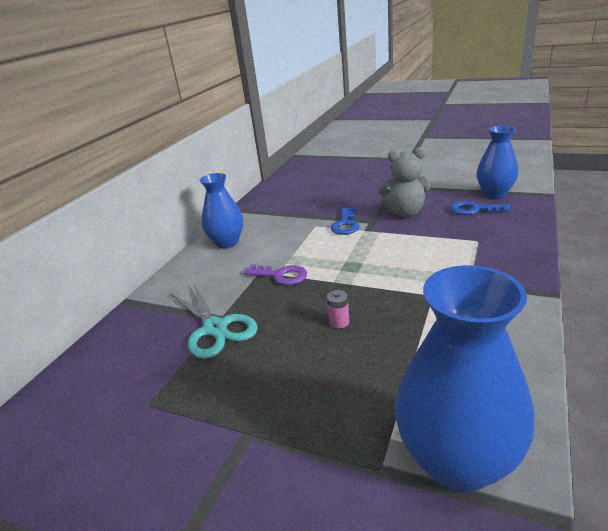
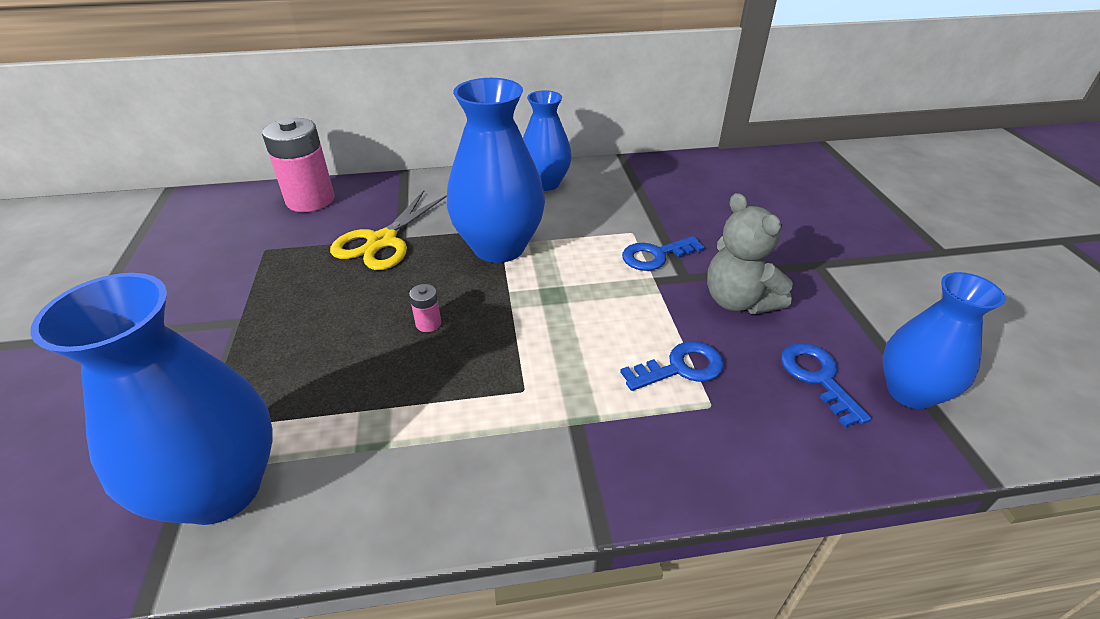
camera: 55 degrees right, 10 degrees up
turquoise scissors [171,284,258,359] -> yellow scissors [330,191,447,270]
purple key [244,264,307,285] -> blue vase [446,78,545,263]
none -> pink battery [262,118,335,212]
none -> blue key [620,341,724,391]

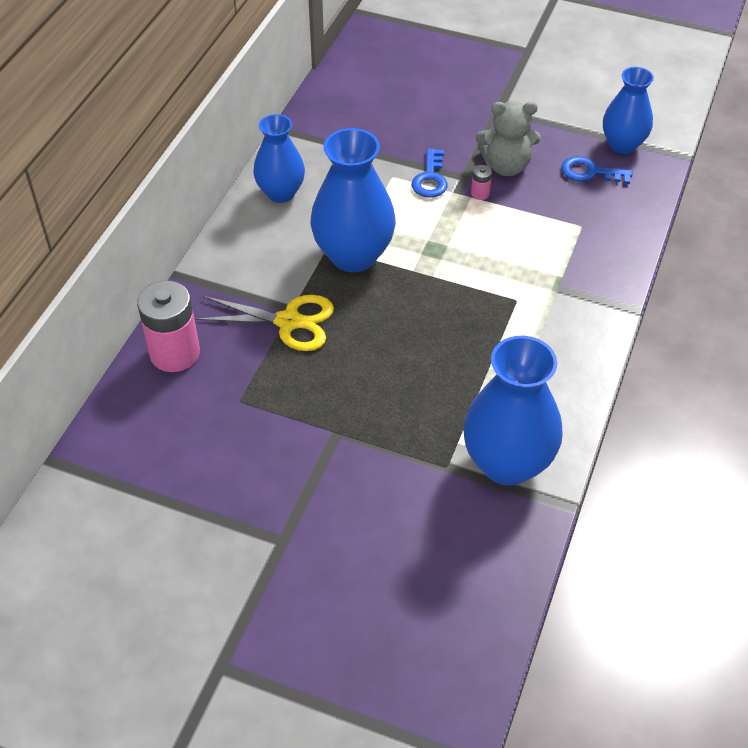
camera: 60 degrees left, 10 degrees up
yellow scissors [330,191,447,270] -> yellow scissors turned 45 degrees counterclockwise [195,295,334,351]
pink battery [409,284,441,332] -> pink battery moved to [471,165,492,200]
blue key [620,341,724,391] -> none

